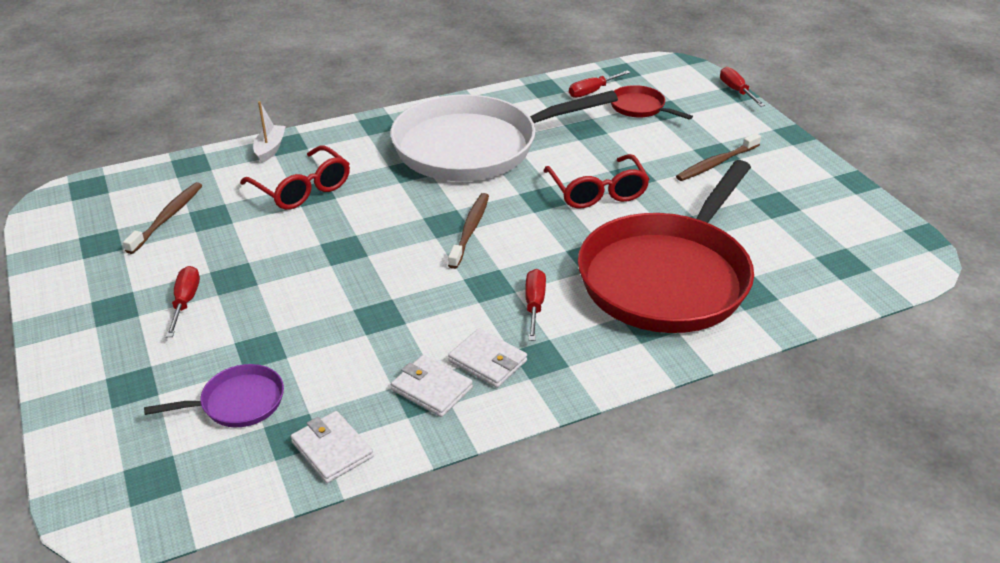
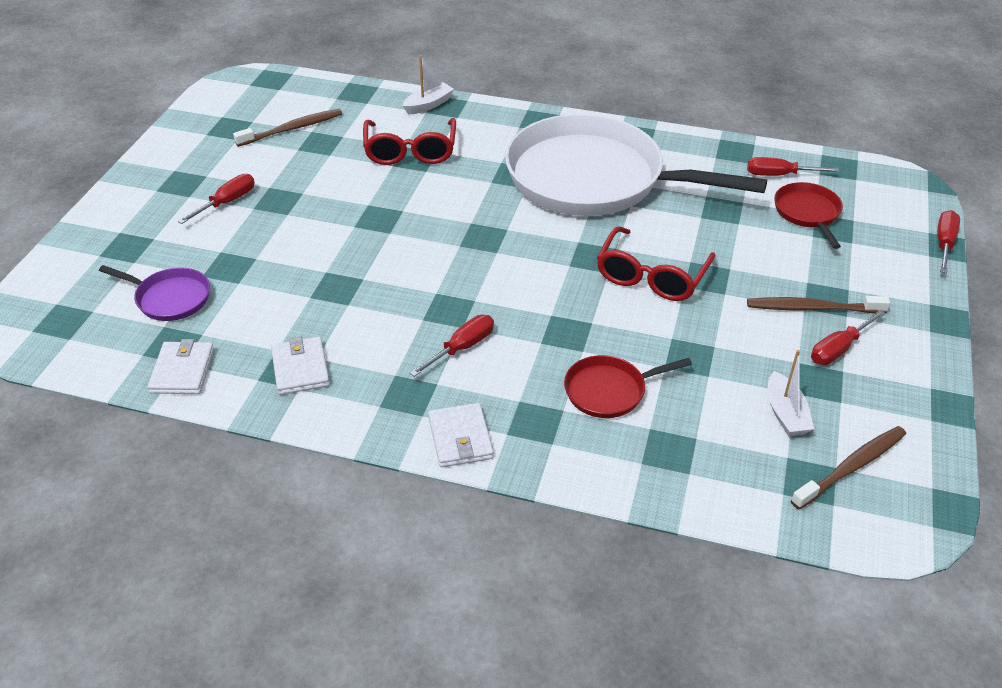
camera: 40 degrees right, 5 degrees up
brown toothbrush [448,193,489,269] -> brown toothbrush moved to [791,426,906,509]
white wallet [448,329,527,388] -> white wallet moved to [428,403,494,467]
red pan [578,160,754,333] -> red pan [564,355,692,418], size x0.41
none -> white boat [768,350,814,436]
none -> red screwdriver [811,310,886,365]

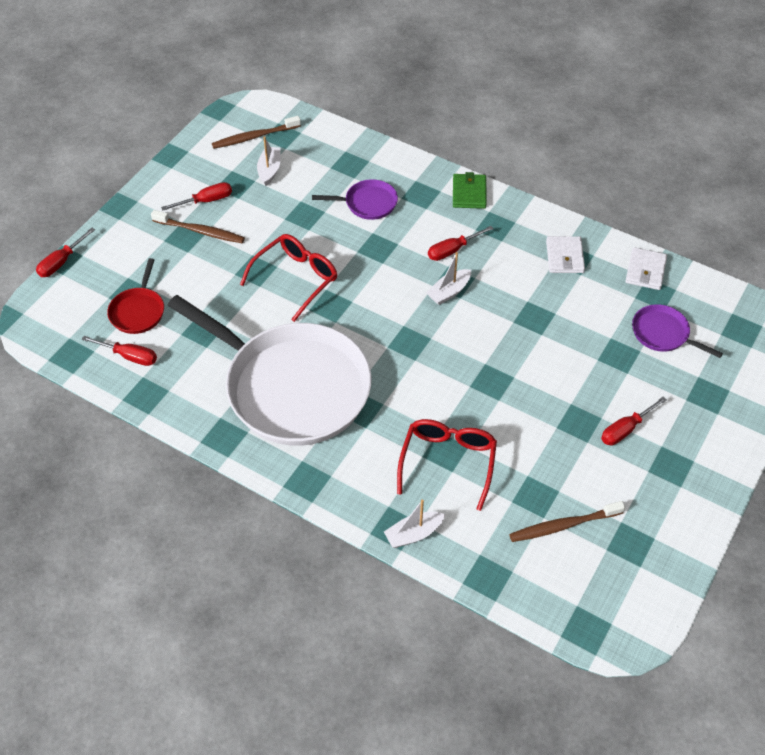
camera: 165 degrees left, 10 degrees up
white wallet [428,403,494,467] -> green wallet [453,172,487,209]
red pan [564,355,692,418] -> purple pan [312,179,398,220]
none -> white boat [426,252,471,305]

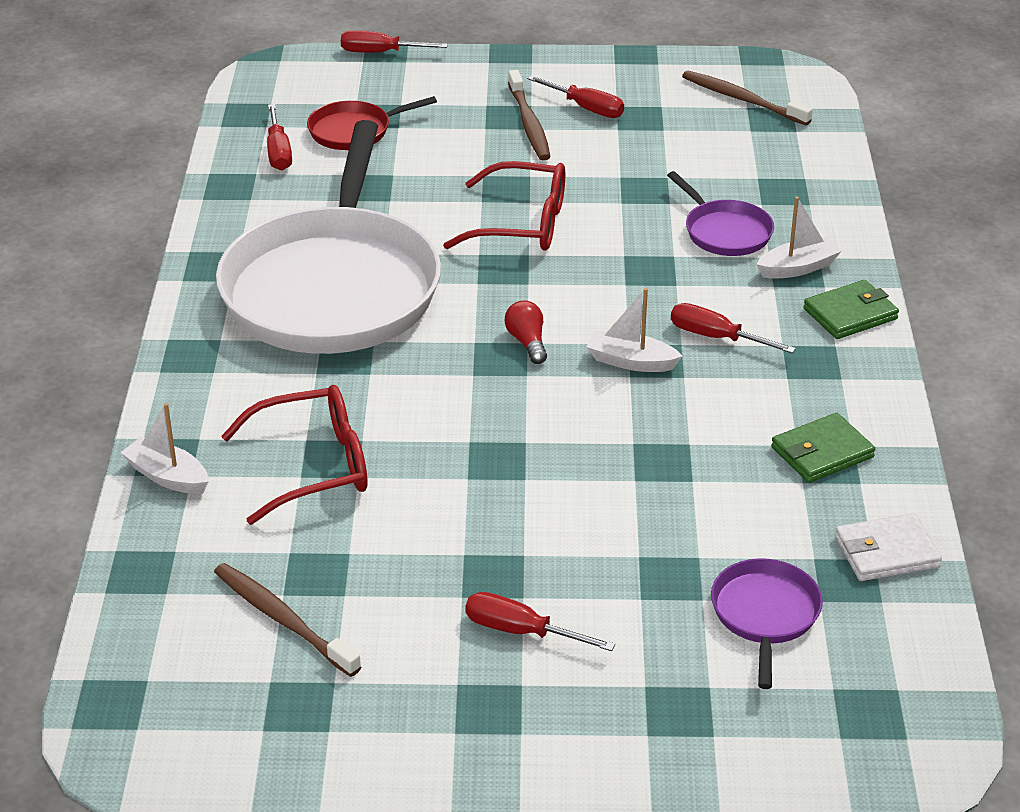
camera: 60 degrees right, 15 degrees down
white boat [257,136,281,186] -> white boat moved to [757,197,842,279]
white wallet [546,236,585,273] -> green wallet [771,413,875,483]
none -> red light bulb [505,300,547,364]

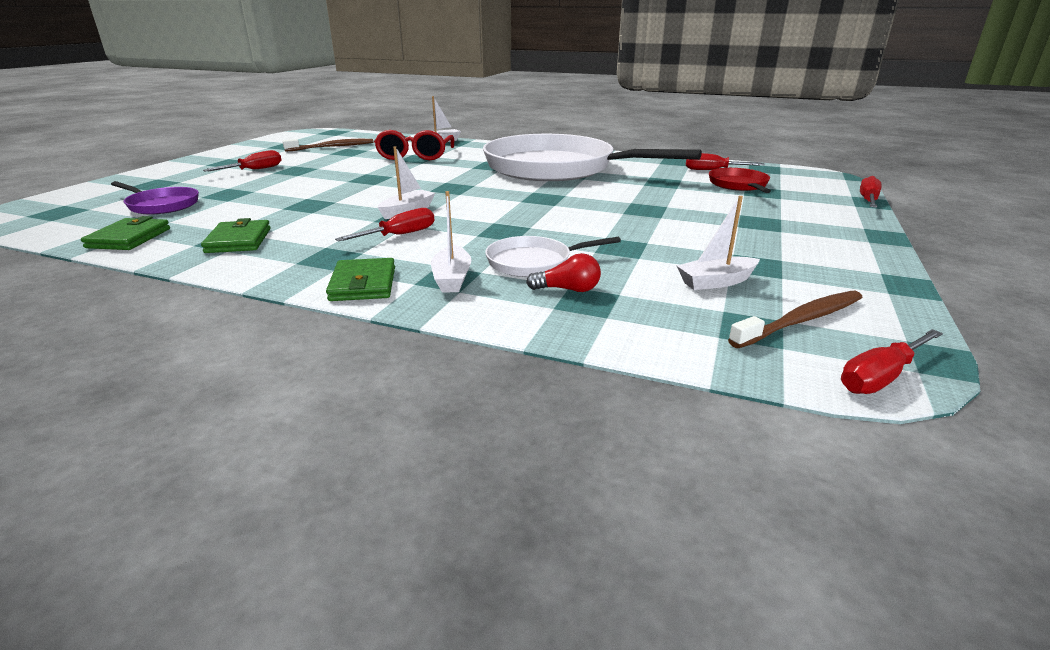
camera: 110 degrees right, 10 degrees down
red glasses [443,161,565,251] -> none
red light bulb [505,300,547,364] -> red light bulb moved to [526,253,601,292]
brown toothbrush [508,70,551,160] -> none
red screwdriver [527,75,624,118] -> red screwdriver moved to [841,329,943,394]
purple pan [667,171,774,256] -> white pan [485,236,621,277]
white wallet [835,513,942,581] -> green wallet [81,216,170,250]
none -> white boat [677,196,760,290]

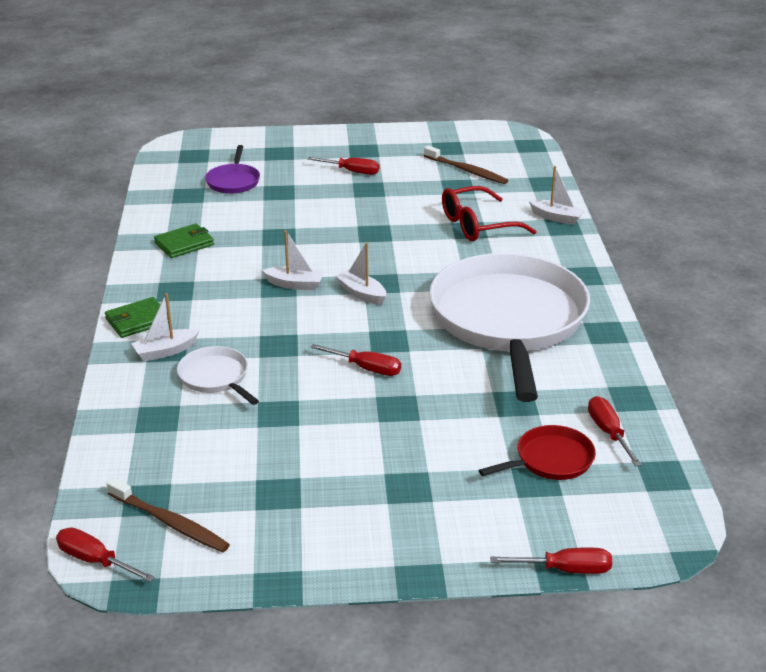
camera: 65 degrees right, 5 degrees up
green wallet [81,216,170,250] -> none
red screwdriver [335,208,435,242] -> red screwdriver moved to [310,344,401,376]
red light bulb [526,253,601,292] -> none
white boat [677,196,760,290] -> white boat moved to [336,242,386,305]

